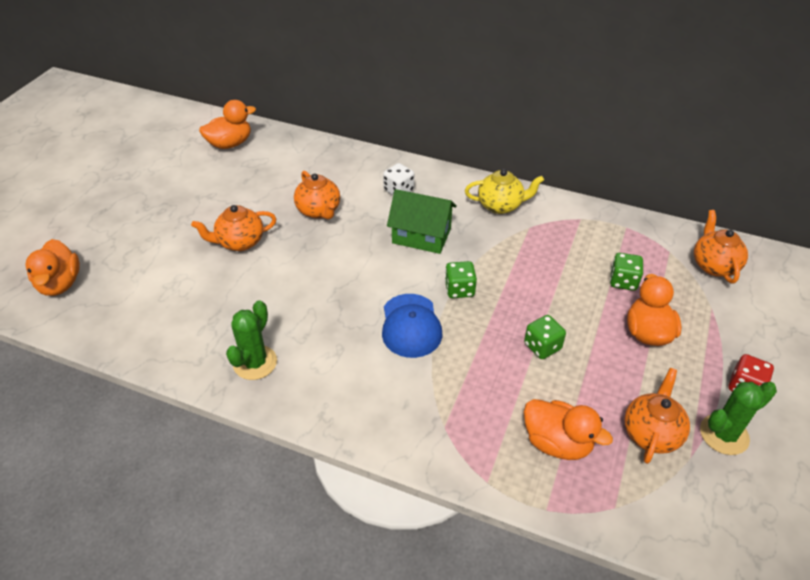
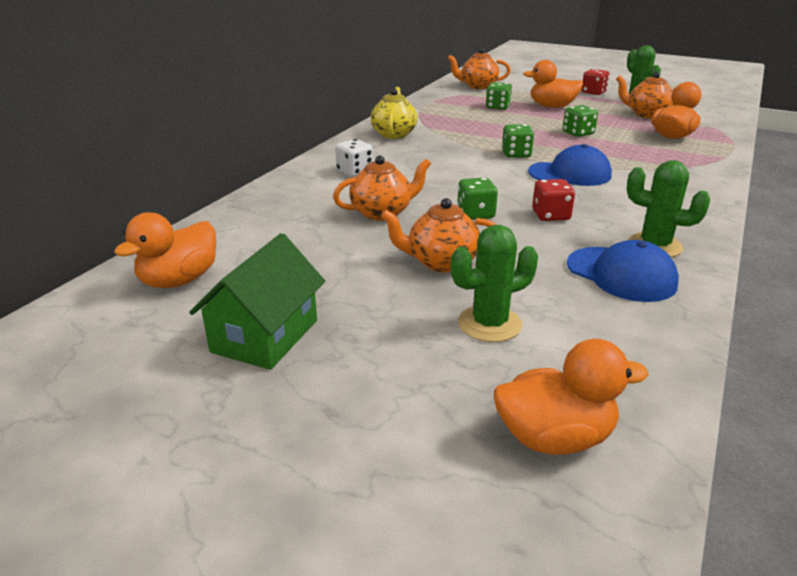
camera: 85 degrees left, 15 degrees down
orange teapot [191,205,276,251] -> orange teapot turned 105 degrees clockwise [381,198,496,272]
orange duck [199,100,256,149] -> orange duck turned 120 degrees counterclockwise [114,212,216,288]
green house [387,189,457,254] -> green house moved to [189,233,325,370]
none -> green cactus [451,225,538,342]
none -> green dice [457,178,498,220]
none -> red dice [532,179,575,221]
none -> blue cap [567,240,679,302]

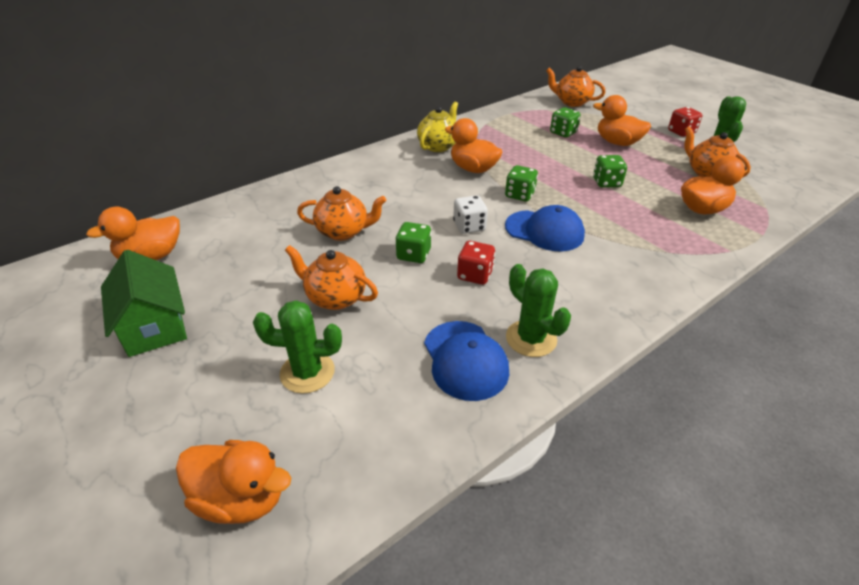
camera: 25 degrees right, 10 degrees up
green house [189,233,325,370] -> green house turned 75 degrees counterclockwise [101,250,187,357]
white dice [335,139,373,177] -> white dice moved to [453,195,488,234]
none -> orange duck [445,118,502,173]

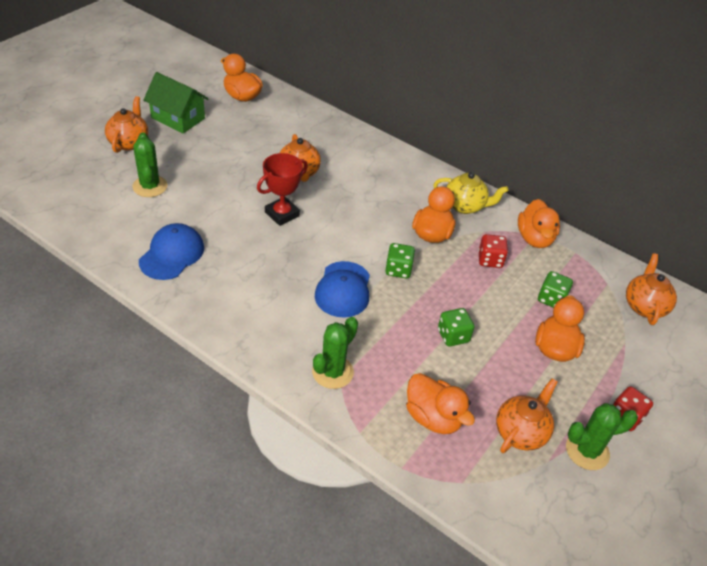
camera: 70 degrees right, 5 degrees up
green house [101,250,187,357] -> green house turned 75 degrees clockwise [143,72,209,133]
orange duck [176,440,291,524] -> orange duck moved to [518,199,560,248]
orange teapot [285,245,378,310] -> orange teapot moved to [105,96,148,153]
green dice [395,222,431,263] -> red trophy [257,153,308,226]
blue cap [424,321,509,401] -> blue cap turned 150 degrees clockwise [139,223,204,280]
white dice [453,195,488,234] -> none
red dice [457,241,495,285] -> red dice moved to [478,234,508,268]
green cactus [506,264,571,357] -> green cactus moved to [312,317,358,389]

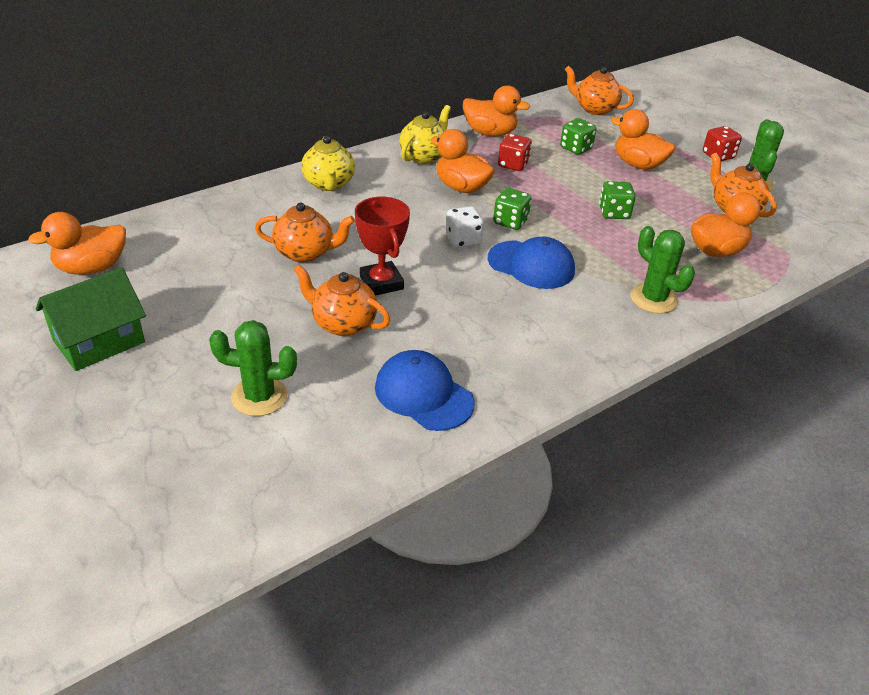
camera: 70 degrees left, 5 degrees down
orange teapot [105,96,148,153] -> orange teapot moved to [293,265,390,336]
none -> yellow teapot [301,136,355,191]
none -> white dice [446,206,484,248]

